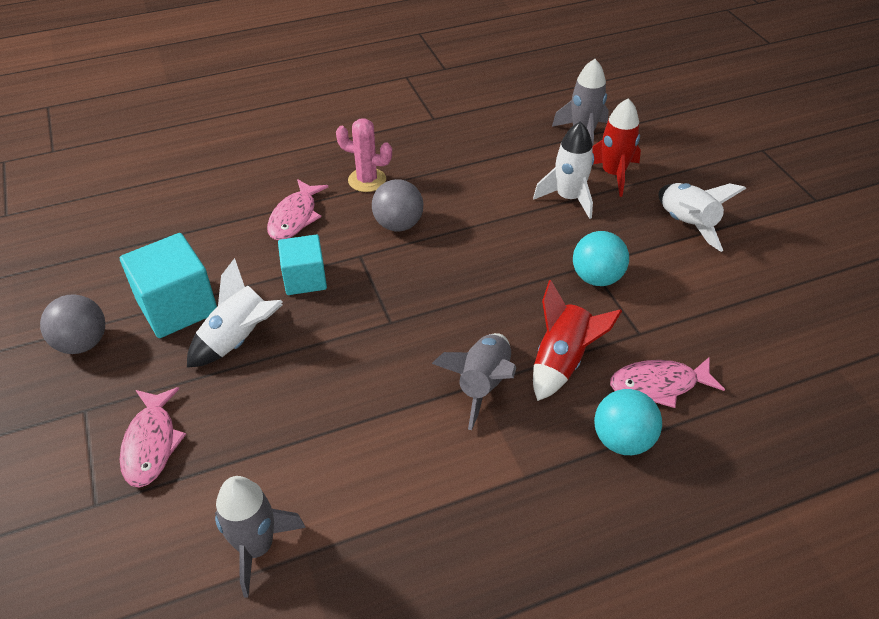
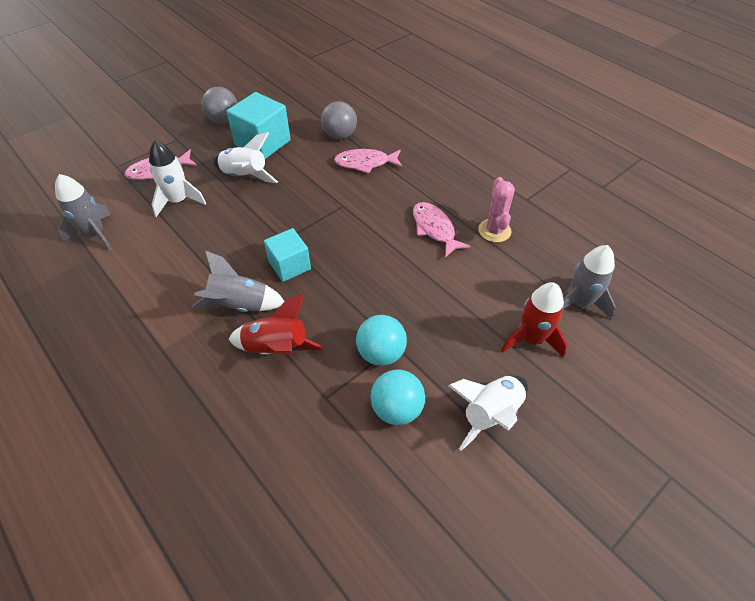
camera: 70 degrees right, 5 degrees up
turquoise cube [278,234,327,295] -> turquoise cube moved to [264,228,311,282]
pink cactus [336,118,392,192] -> pink cactus moved to [478,177,515,242]
grey ball [372,179,423,231] -> grey ball moved to [321,101,357,139]
white rocket [533,122,594,219] -> white rocket moved to [149,140,206,217]
turquoise ball [594,389,662,455] -> turquoise ball moved to [370,369,425,425]
pink fish [610,357,725,408] -> pink fish moved to [413,202,470,258]

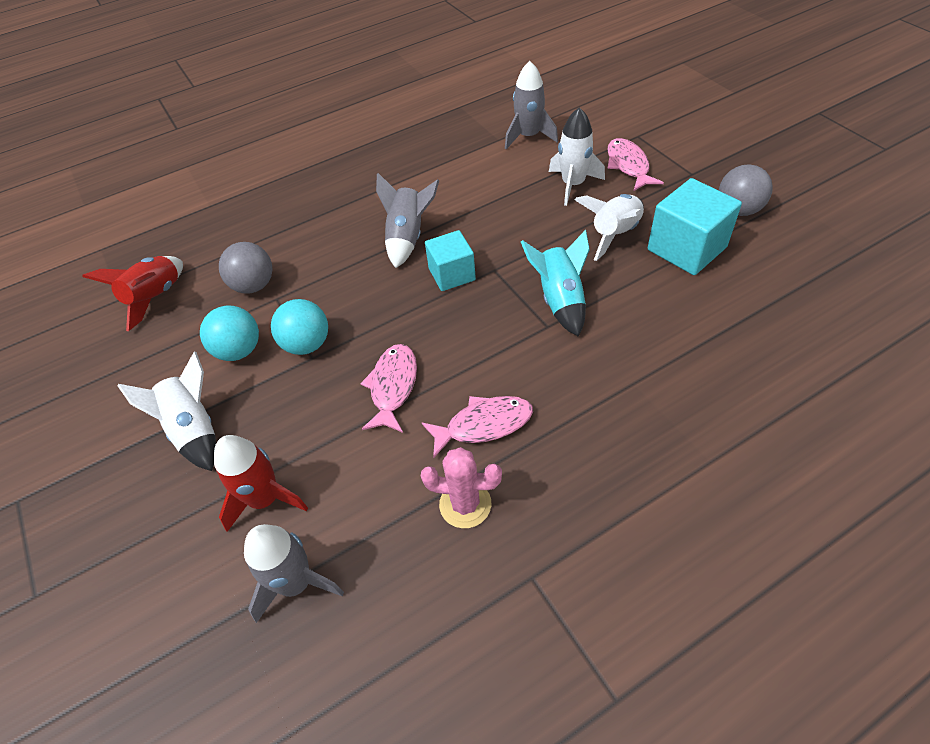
camera: 105 degrees right, 0 degrees up
red rocket [228,294,324,355] -> red rocket moved to [82,256,183,331]
grey ball [321,101,357,139] -> grey ball moved to [219,242,273,294]
pink fish [334,149,403,174] -> pink fish moved to [360,344,417,433]
none -> turquoise rocket [521,230,590,336]

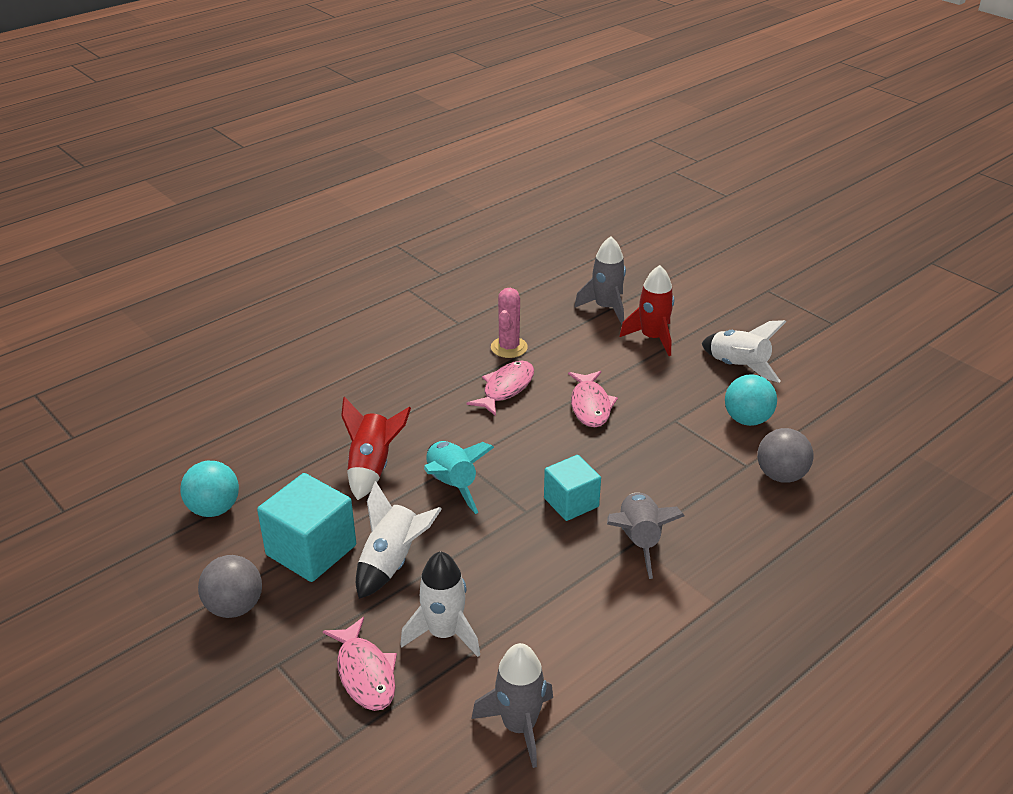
camera: 165 degrees right, 15 degrees down
red rocket [82,256,183,331] -> red rocket moved to [341,397,411,500]
turquoise ball [271,299,328,355] -> turquoise ball moved to [180,461,239,517]
pink cactus [421,447,502,528] -> pink cactus turned 75 degrees counterclockwise [491,288,528,358]
pink fish [422,396,533,458] -> pink fish turned 150 degrees clockwise [467,361,534,416]

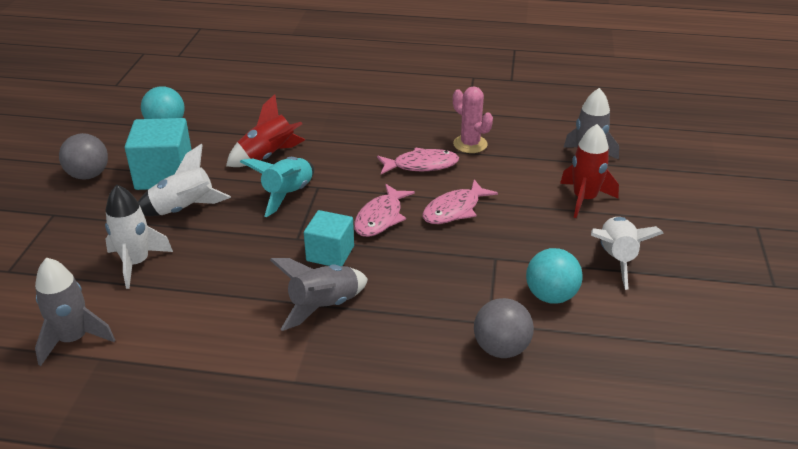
camera: 50 degrees right, 0 degrees up
pink fish [323,617,397,711] -> pink fish moved to [354,184,415,237]
pink cactus [491,288,528,358] -> pink cactus turned 75 degrees clockwise [453,86,493,153]

